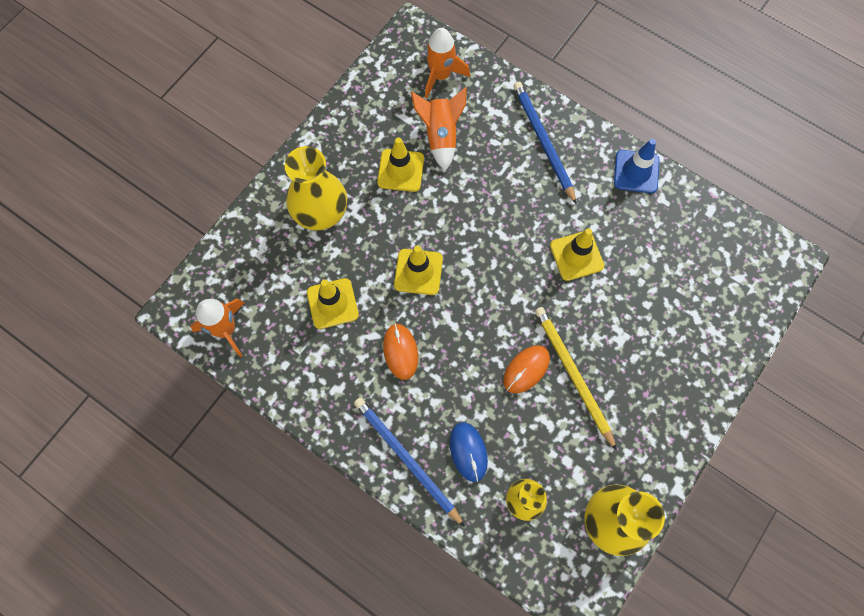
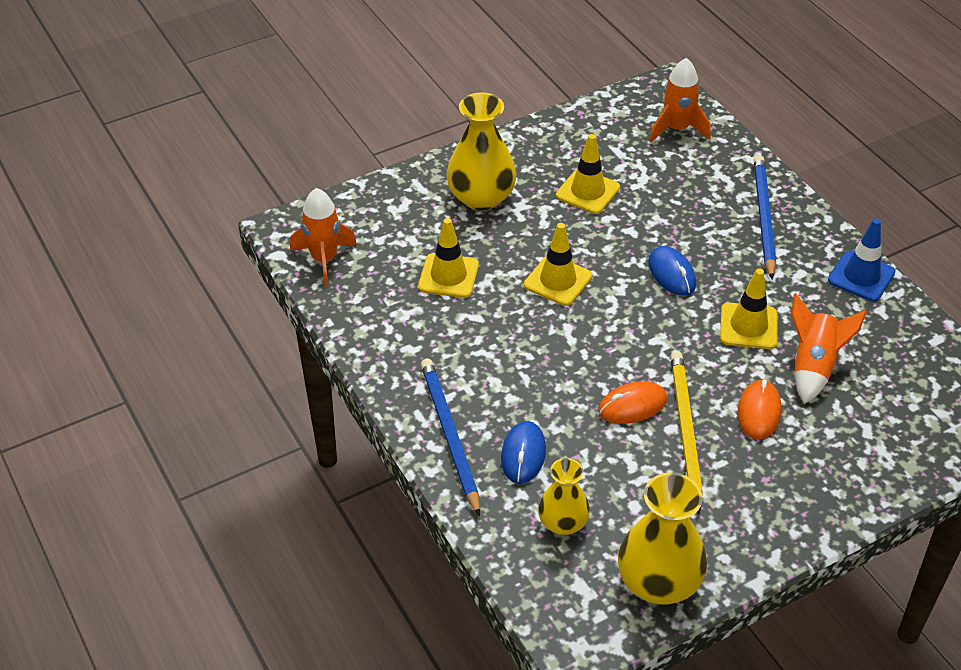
camera: 25 degrees right, 25 degrees down
orange mouse [383,323,418,380] -> orange mouse moved to [737,379,781,439]
orange rocket [411,87,467,171] -> orange rocket moved to [791,293,867,404]
none -> blue mouse [648,246,696,296]

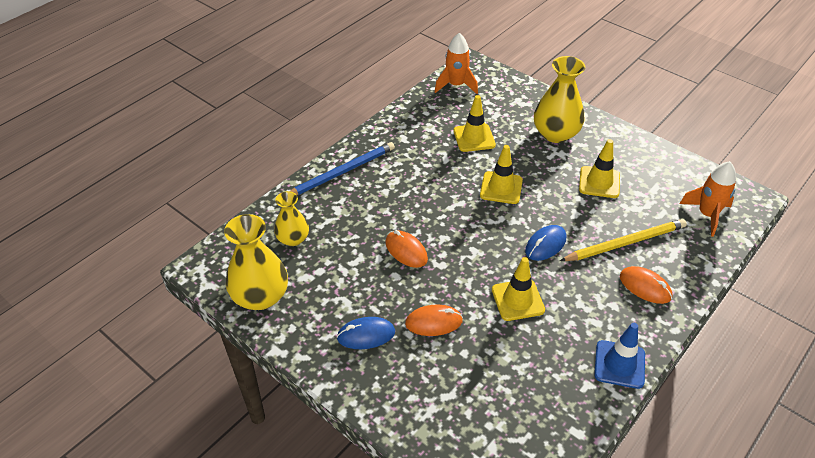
camera: 70 degrees right, 0 degrees up
blue mouse [501,421,546,484] -> blue mouse moved to [337,317,395,349]
yellow pencil [671,351,703,514] -> yellow pencil moved to [560,219,687,261]
blue pencil [754,155,776,279] -> orange mouse [620,266,673,304]
orange rocket [791,293,867,404] -> none

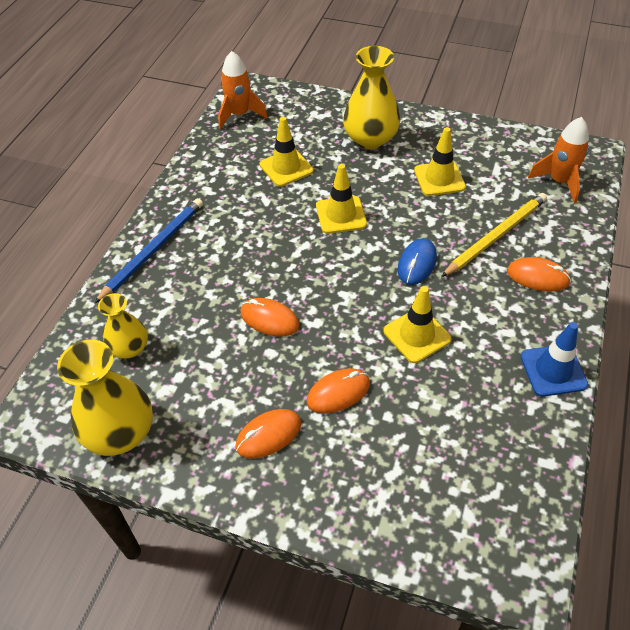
camera: 20 degrees left, 5 degrees up
blue mouse [337,317,395,349] -> orange mouse [235,409,301,459]

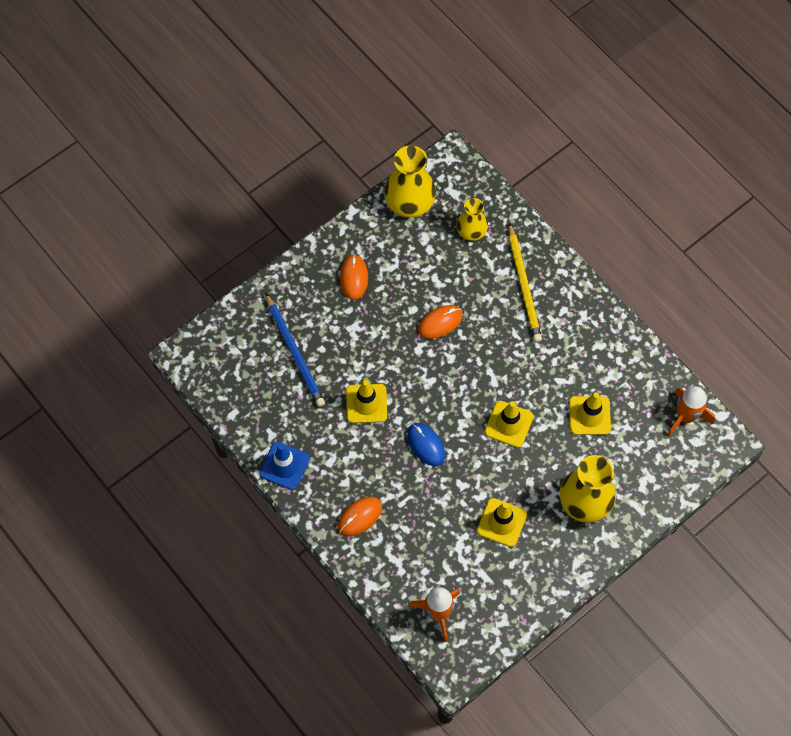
camera: 120 degrees right, 15 degrees up
blue pencil [94,198,203,304] -> blue pencil moved to [265,293,325,407]
orange mouse [307,368,370,413] -> none
yellow pencil [441,193,547,277] -> yellow pencil moved to [508,223,542,342]

